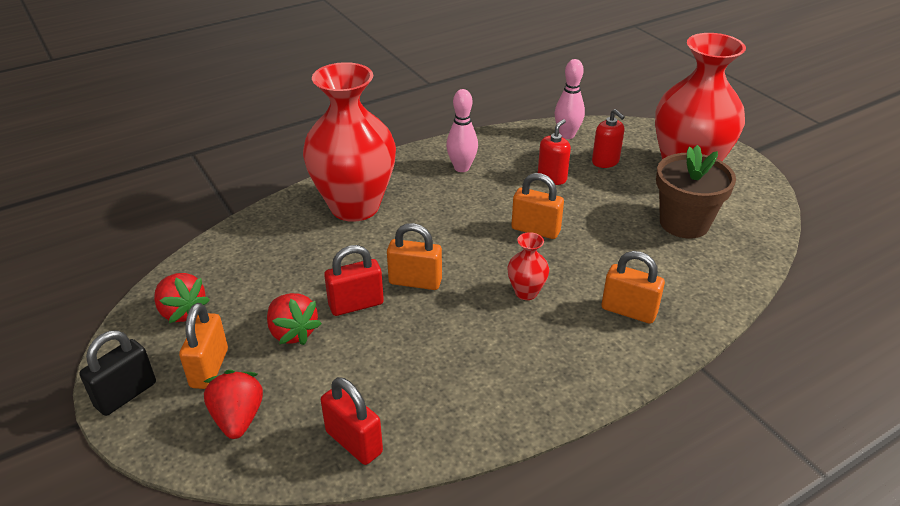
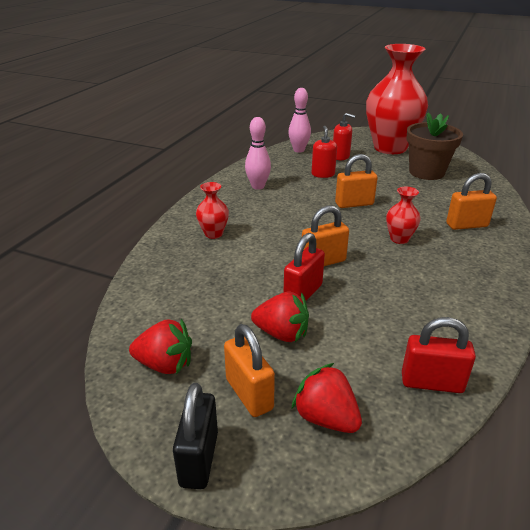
camera: 35 degrees left, 5 degrees down
red vase [303,62,396,222] -> red vase [196,182,229,239], size x0.41

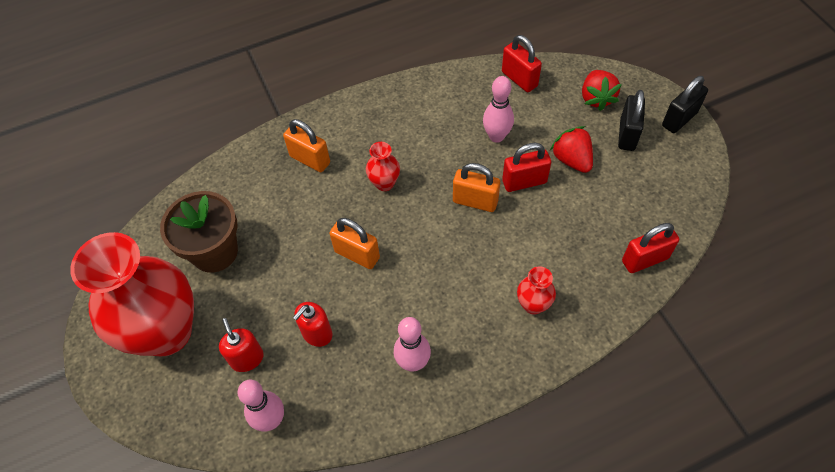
camera: 135 degrees left, 25 degrees up
red strawberry [129,319,192,374] -> none
orange padlock [224,324,275,417] -> black padlock [618,90,645,151]
none -> pink bowling pin [483,76,514,143]
none -> red padlock [622,223,679,273]

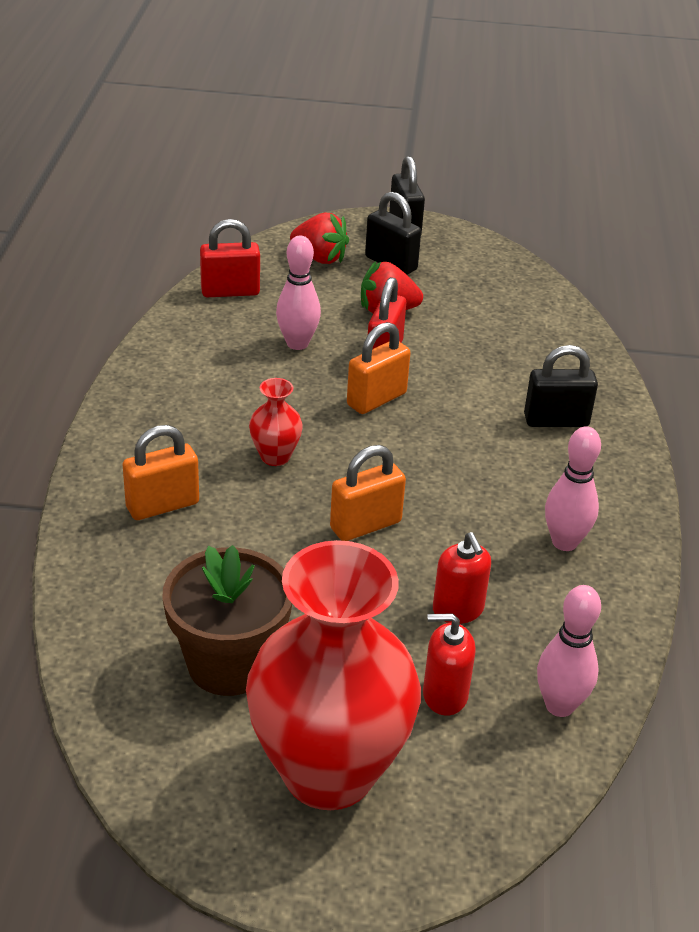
camera: 65 degrees left, 20 degrees down
red vase [517,266,556,315] -> black padlock [524,345,598,427]
red padlock [622,223,679,273] -> none

